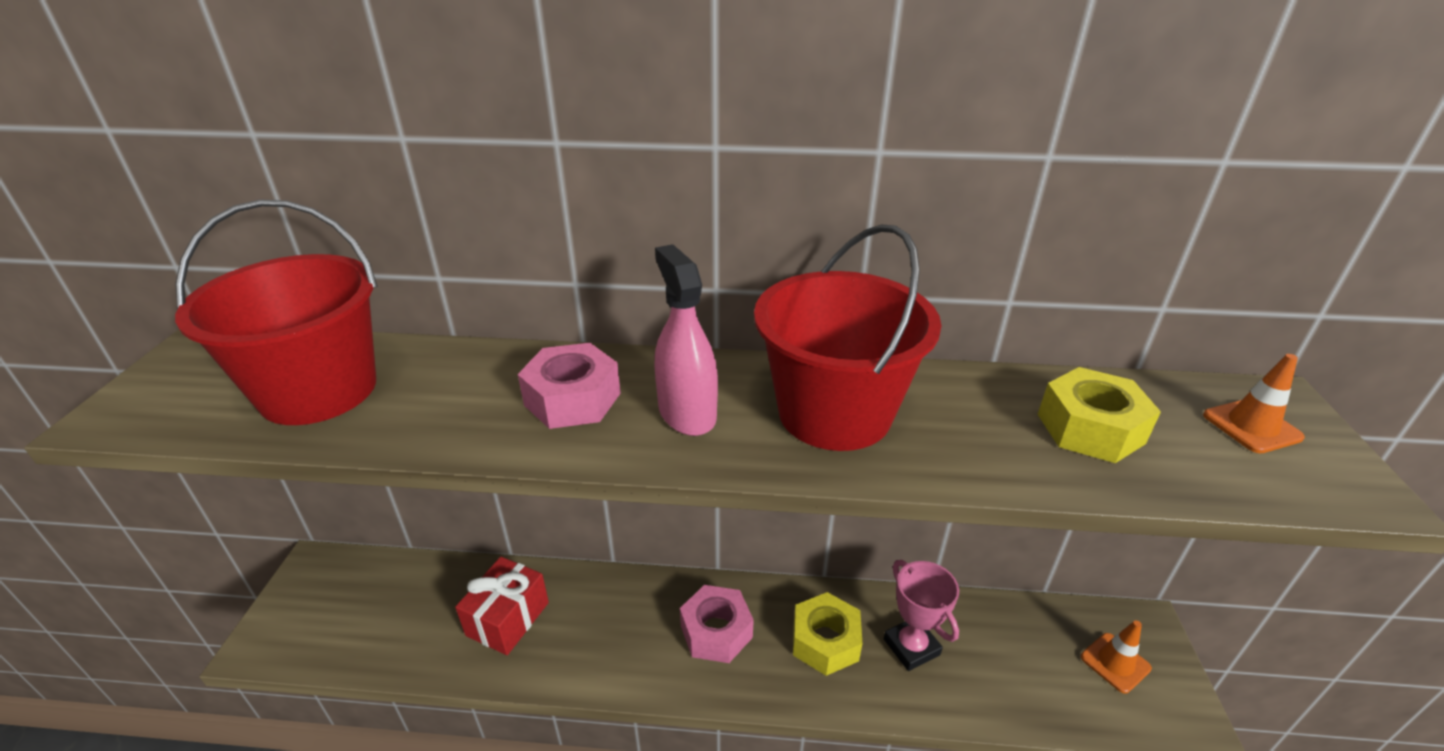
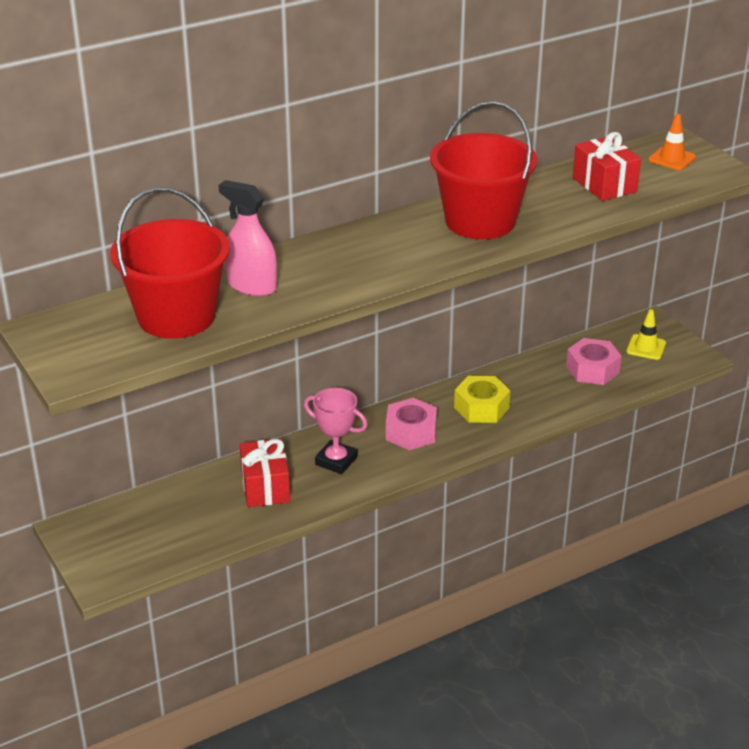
camera: 35 degrees left, 0 degrees up
pink nut [518,343,621,429] -> pink nut moved to [566,338,621,385]
pink spray bottle [654,244,718,436] -> pink spray bottle moved to [219,180,277,296]
pink trophy [884,560,959,671] -> pink trophy moved to [304,388,368,474]
yellow nut [1038,367,1161,463] -> red gift [573,132,641,201]
orange traffic cone [1081,620,1152,693] -> yellow traffic cone [626,309,666,360]

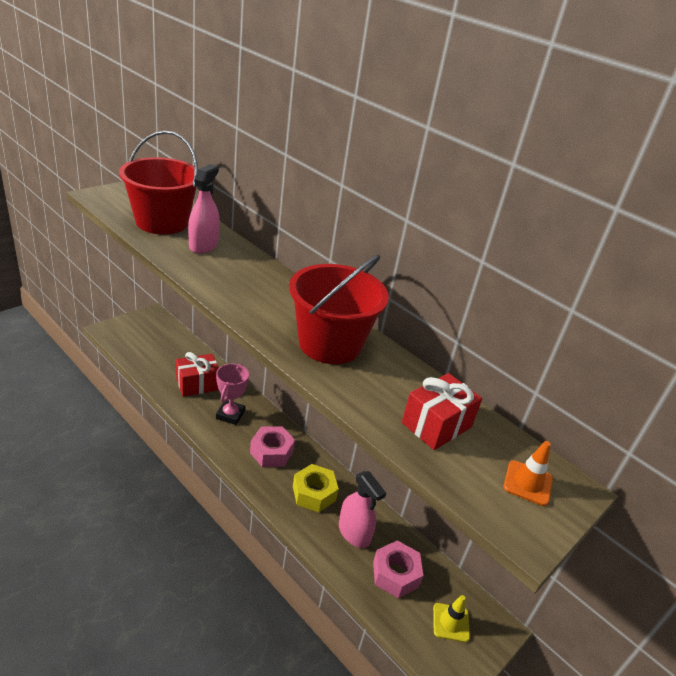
camera: 70 degrees right, 0 degrees up
none -> pink spray bottle [339,471,386,548]

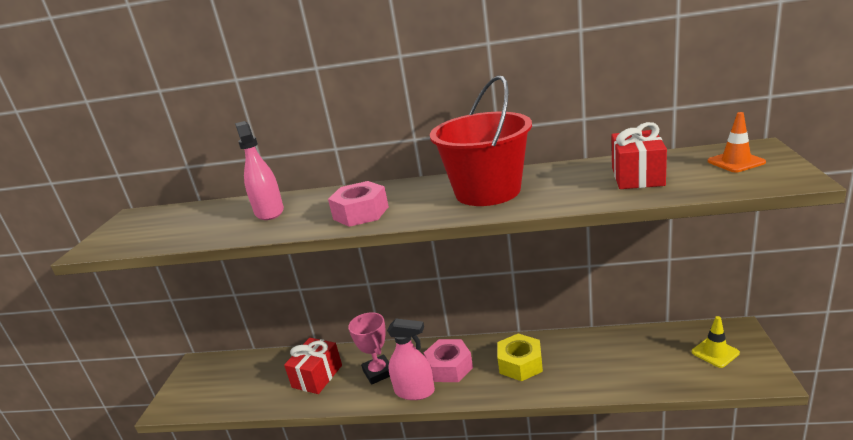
camera: 30 degrees left, 10 degrees down
red bucket [119,131,198,234] -> none
pink spray bottle [339,471,386,548] -> pink spray bottle moved to [387,319,435,400]
pink nut [373,541,423,598] -> pink nut moved to [328,181,389,227]

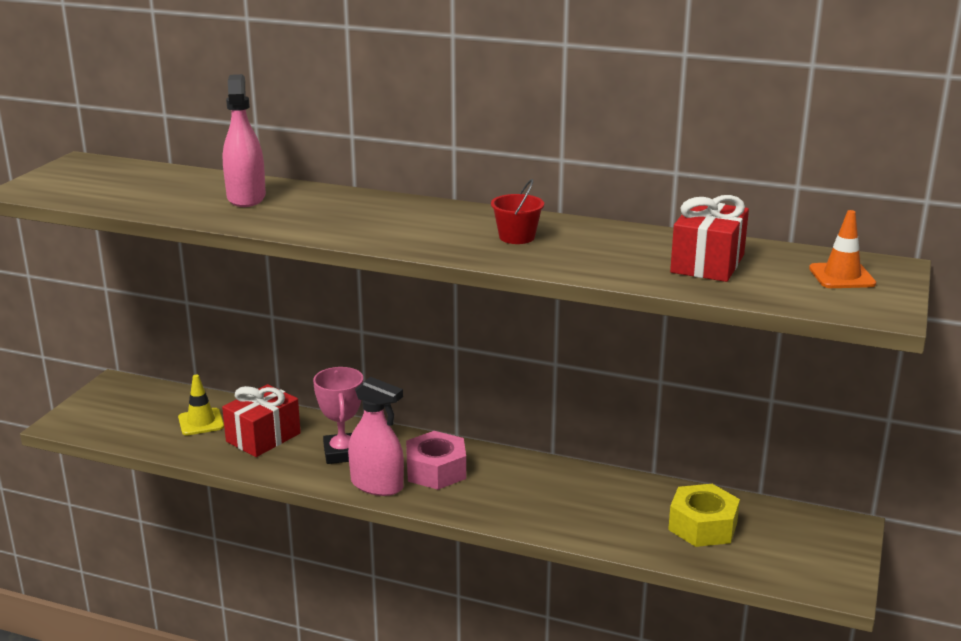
camera: 10 degrees right, 0 degrees up
pink nut [328,181,389,227] -> none
red bucket [430,75,532,206] -> red bucket [491,179,544,244], size x0.41
yellow nut [498,333,543,381] -> yellow nut moved to [668,484,740,547]
yellow traffic cone [692,316,740,368] -> yellow traffic cone moved to [178,374,224,435]

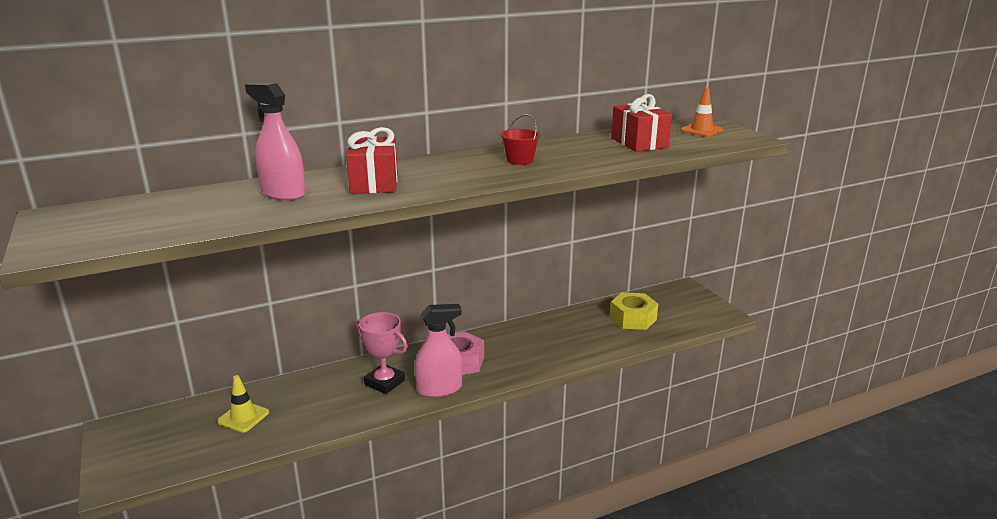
camera: 45 degrees left, 0 degrees up
red gift [222,384,301,457] -> red gift moved to [346,127,398,194]

